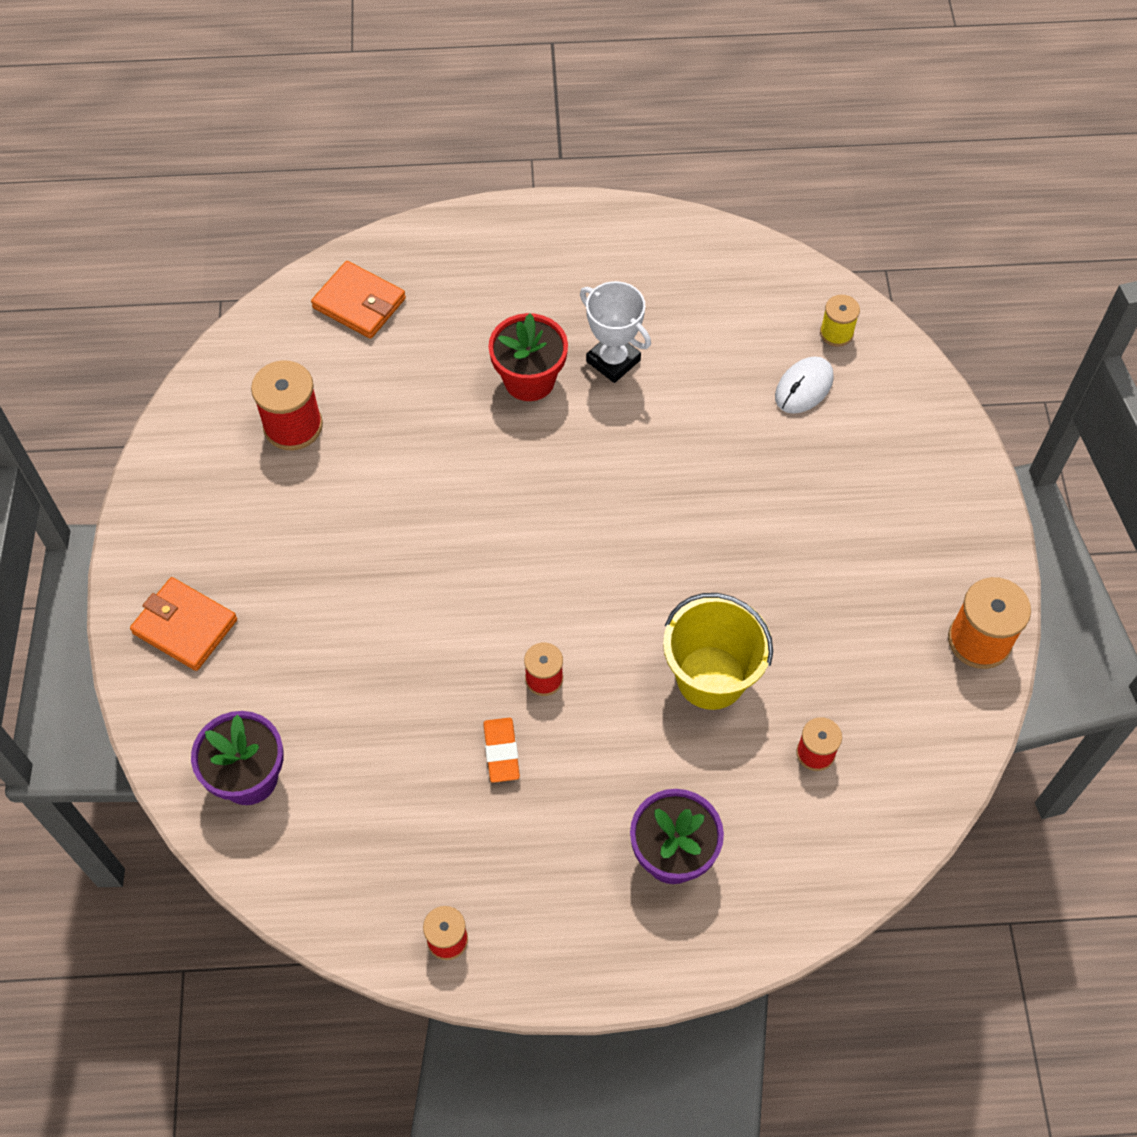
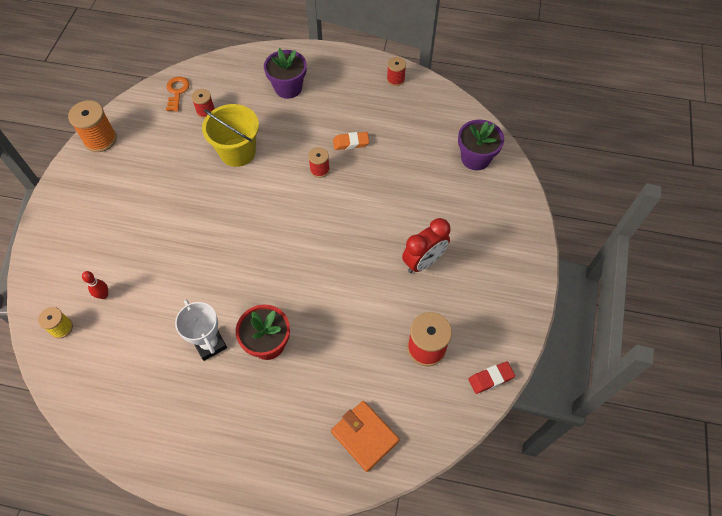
camera: 165 degrees left, 0 degrees up
orange wallet [130,577,237,671] -> none
orange eraser [483,718,520,783] -> orange eraser turned 75 degrees clockwise [333,132,369,150]
white mouse [775,356,834,414] -> red bowling pin [82,271,108,299]
none -> orange key [166,77,190,112]
none -> red clock [402,218,451,273]
none -> red eraser [468,361,515,394]

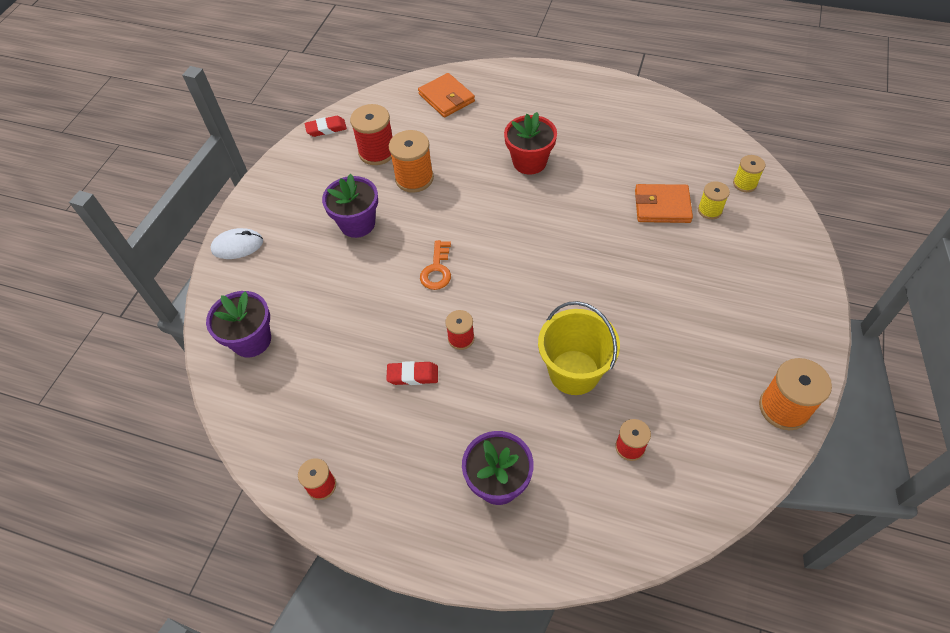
camera: 170 degrees left, 5 degrees down
red bowling pin [82,271,108,299] -> yellow spool [698,181,730,219]
orange key [166,77,190,112] -> orange key moved to [420,240,451,290]
white trophy [175,300,227,361] -> none
orange eraser [333,132,369,150] -> red eraser [386,361,438,385]
red clock [402,218,451,273] -> purple flower pot [322,174,378,238]
none -> white mouse [210,228,263,259]
none -> orange spool [389,130,434,193]
none -> orange wallet [635,184,693,223]

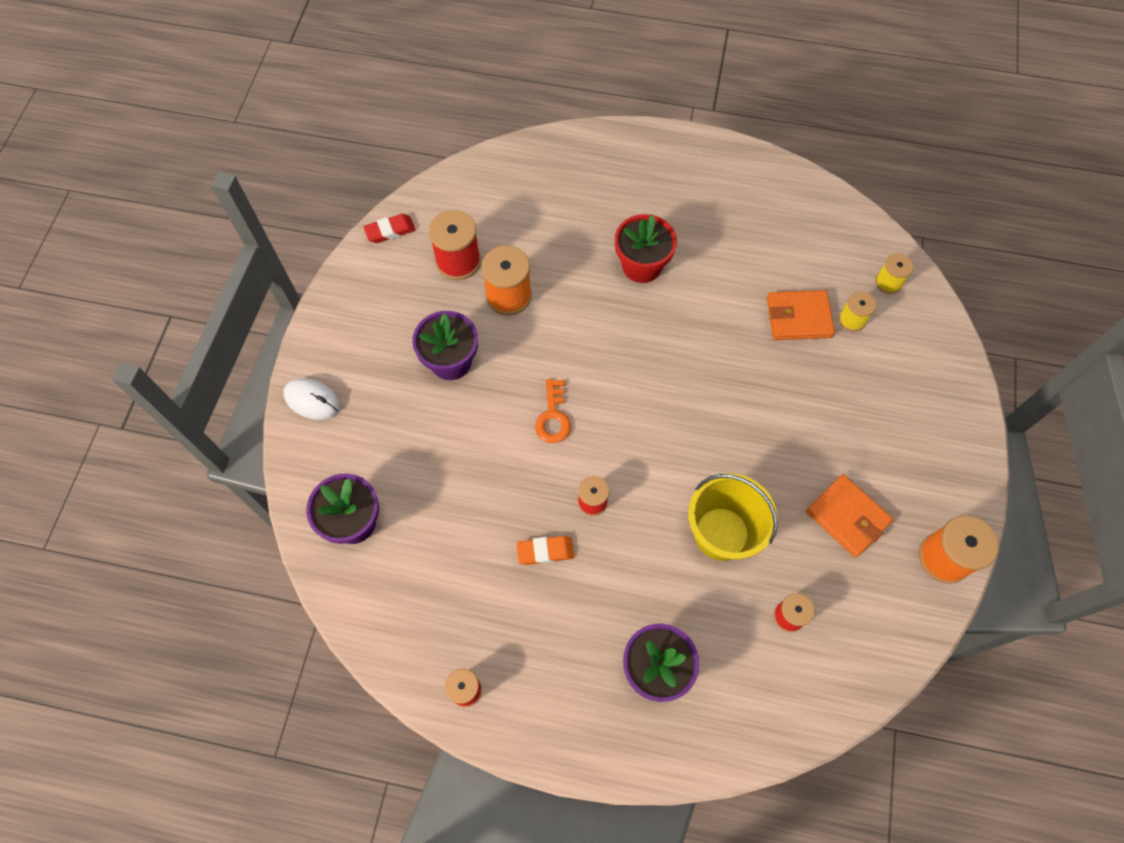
camera: 10 degrees left, 10 degrees up
white mouse [210,228,263,259] -> white mouse turned 45 degrees clockwise [283,378,340,420]
red eraser [386,361,438,385] -> orange eraser [516,536,574,565]
orange wallet [418,73,475,117] -> orange wallet moved to [806,474,893,557]

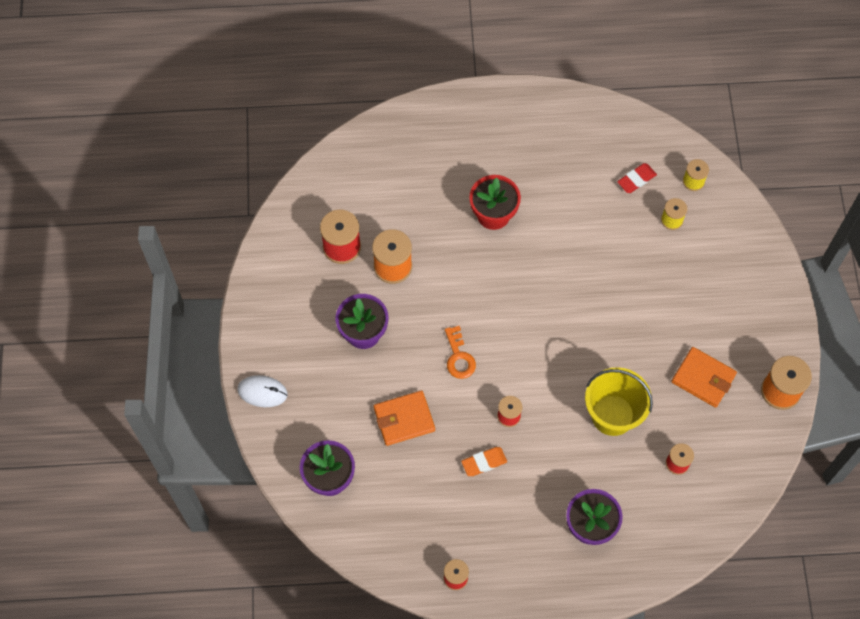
camera: 15 degrees left, 0 degrees up
red eraser [364,214,416,243] -> red eraser moved to [617,163,657,193]
orange wallet [767,290,835,340] -> orange wallet moved to [374,390,435,446]

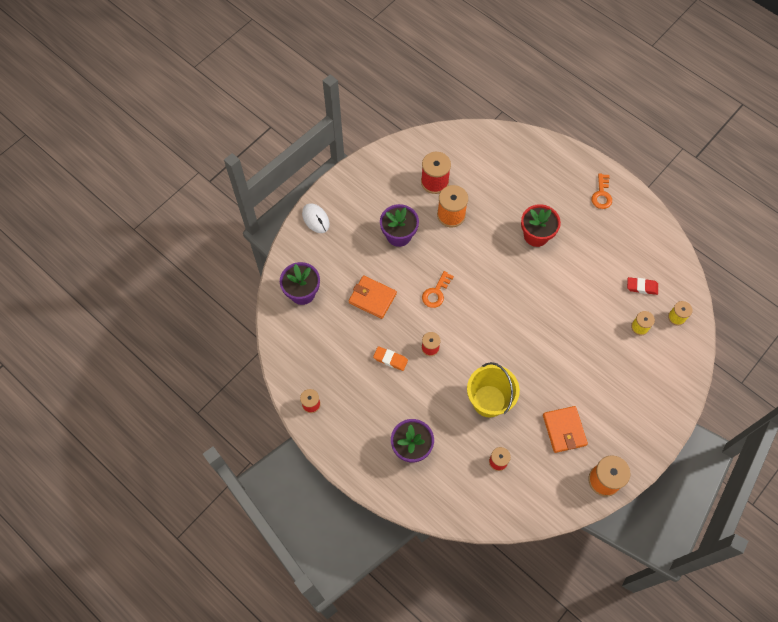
camera: 45 degrees right, 0 degrees up
none -> orange key [591,174,612,209]

